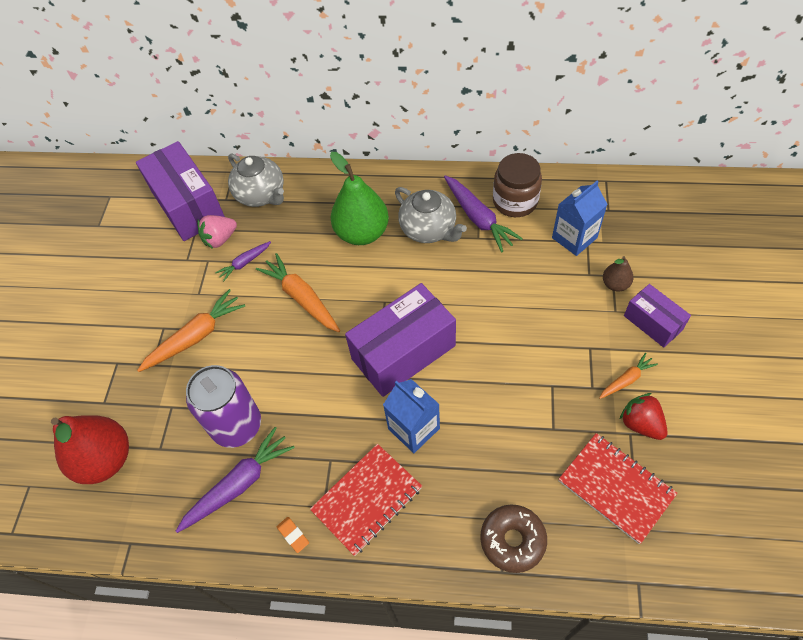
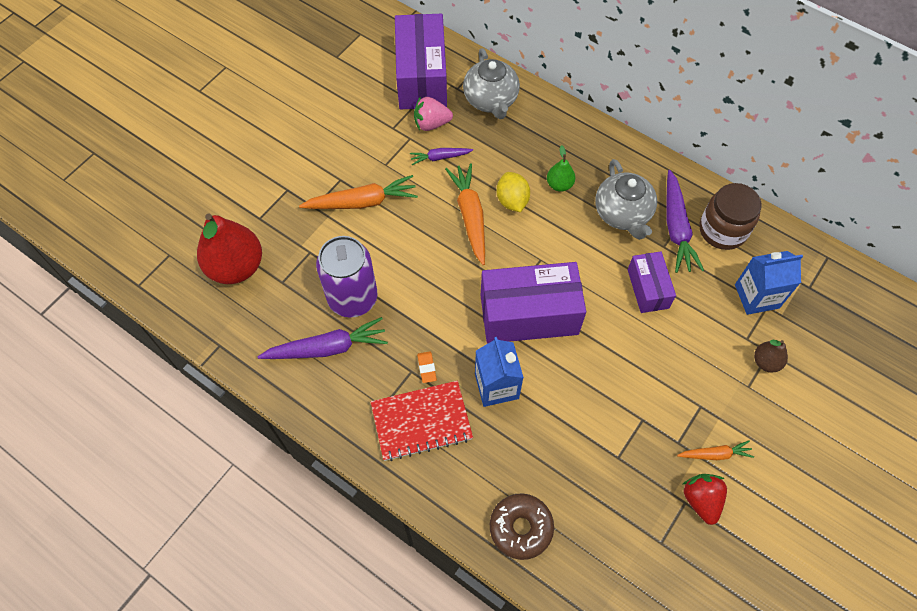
camera: 25 degrees right, 5 degrees up
orange eraser [277,517,309,553] -> orange eraser moved to [417,351,437,383]
green pear [330,152,389,245] -> green pear [547,145,575,192], size x0.48
red notebook [559,433,678,544] -> none
purple box [624,284,691,348] -> purple box moved to [628,251,676,313]
none -> yellow lemon [496,172,530,212]

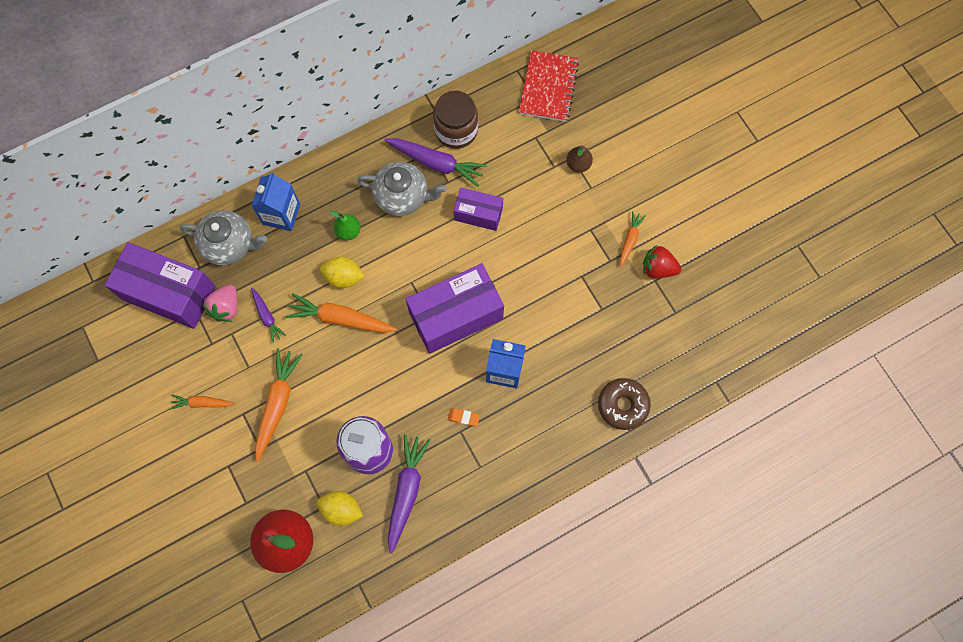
camera: 65 degrees left, 10 degrees up
red notebook [371,381,473,461] -> red notebook moved to [519,50,579,122]
purple carrot [410,148,473,165] -> purple carrot turned 45 degrees counterclockwise [251,288,286,343]
purple box [480,262,586,344] -> purple box turned 45 degrees clockwise [406,263,504,354]
blue carton [735,251,803,315] -> blue carton moved to [251,172,300,231]
none -> orange carrot [170,395,235,409]
none -> yellow lemon [317,491,363,526]

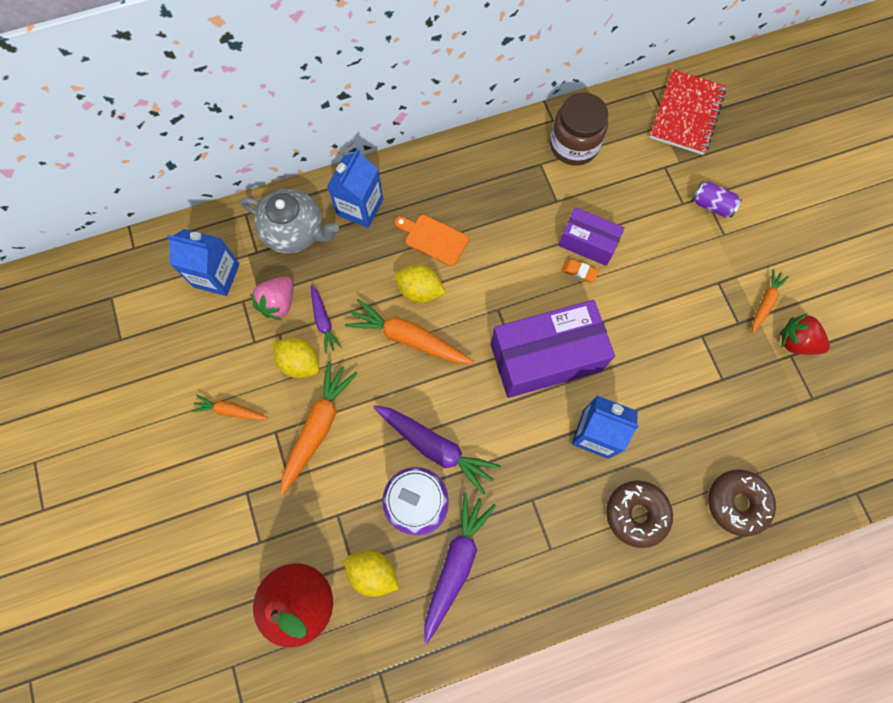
camera: 10 degrees right, 0 degrees up
purple box [105,242,216,329] -> blue carton [167,229,240,296]
green pear [330,211,361,240] -> orange cutting board [395,215,469,266]
grey teapot [357,162,447,216] -> none
purple carrot [384,138,487,187] -> purple carrot moved to [373,405,501,495]
orange eraser [448,408,480,427] -> orange eraser moved to [561,259,599,282]
brown pear [566,146,593,172] -> purple can [692,181,742,218]
none -> yellow lemon [273,337,319,378]
none -> brown donut [606,480,673,548]

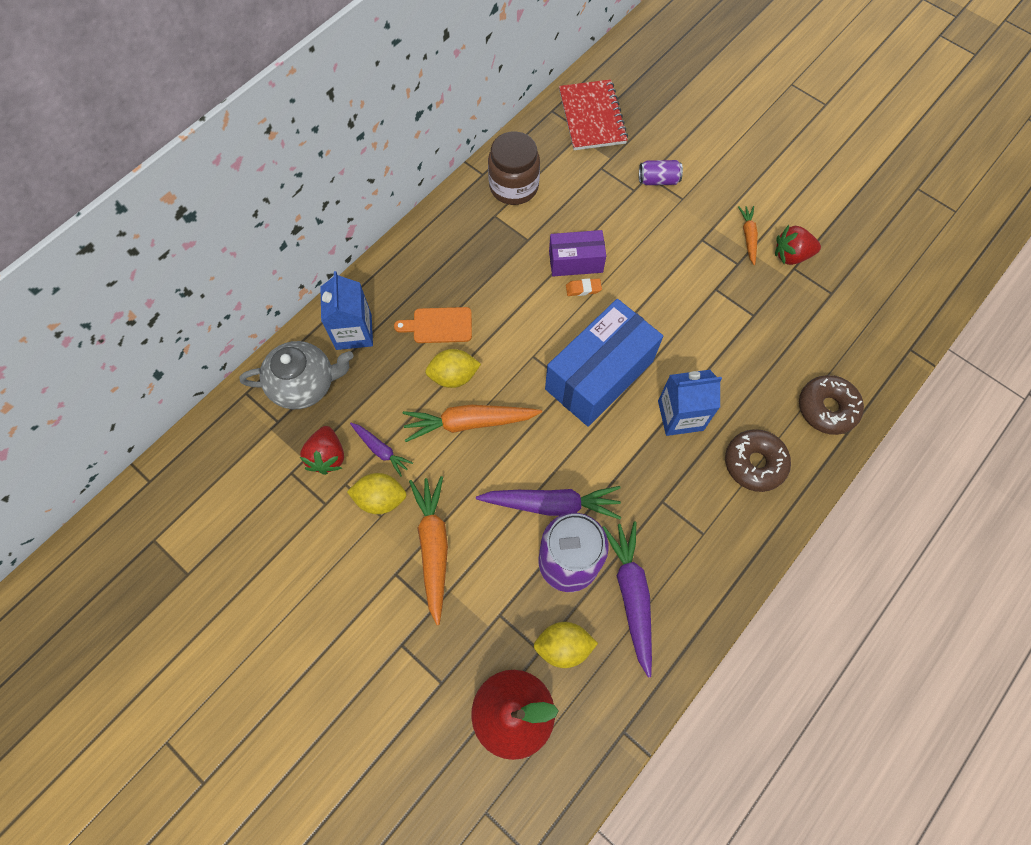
camera: 30 degrees left, 5 degrees down
blue carton [167,229,240,296] -> none
orange carrot [191,395,268,420] -> none
pink strawberry [250,276,293,320] -> red strawberry [300,426,344,475]
purple box [491,300,615,398] -> blue box [545,299,663,427]

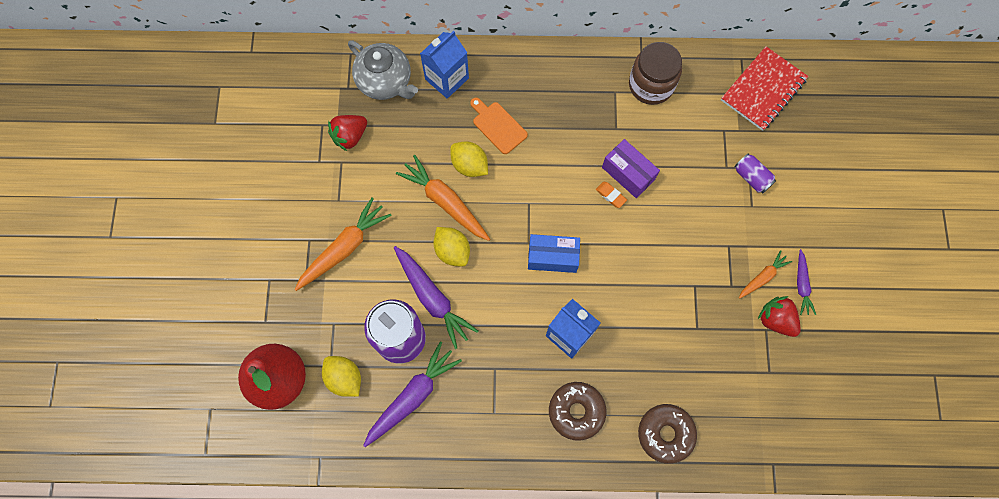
camera: 50 degrees right, 5 degrees up
yellow lemon [347,473,407,514] -> yellow lemon moved to [433,227,470,267]
purple carrot [350,423,413,476] -> purple carrot moved to [797,249,816,315]
blue box [545,299,663,427] -> blue box [528,234,580,273], size x0.55

